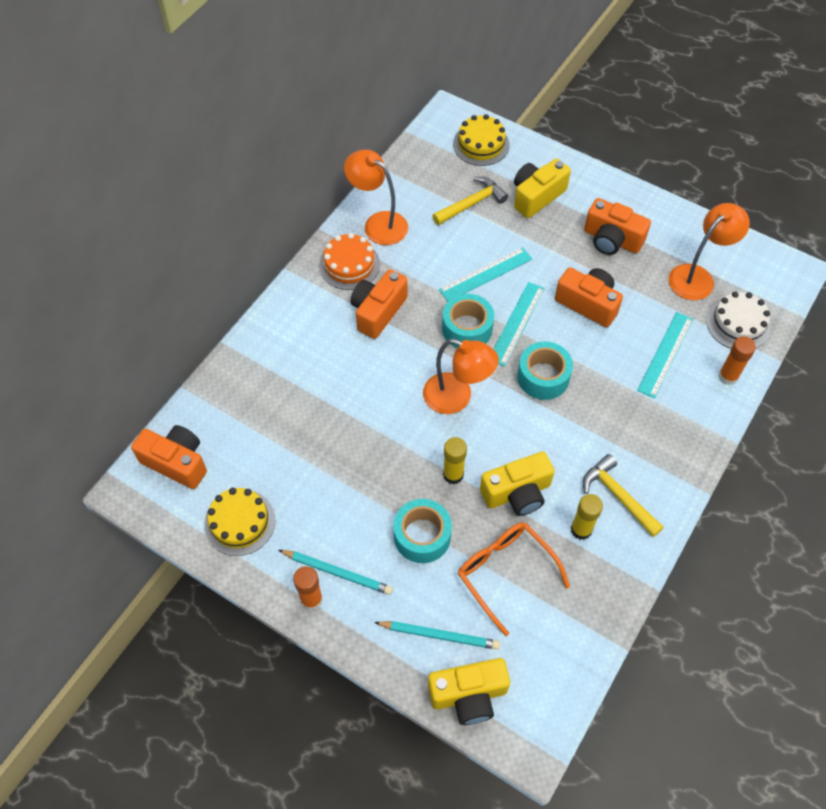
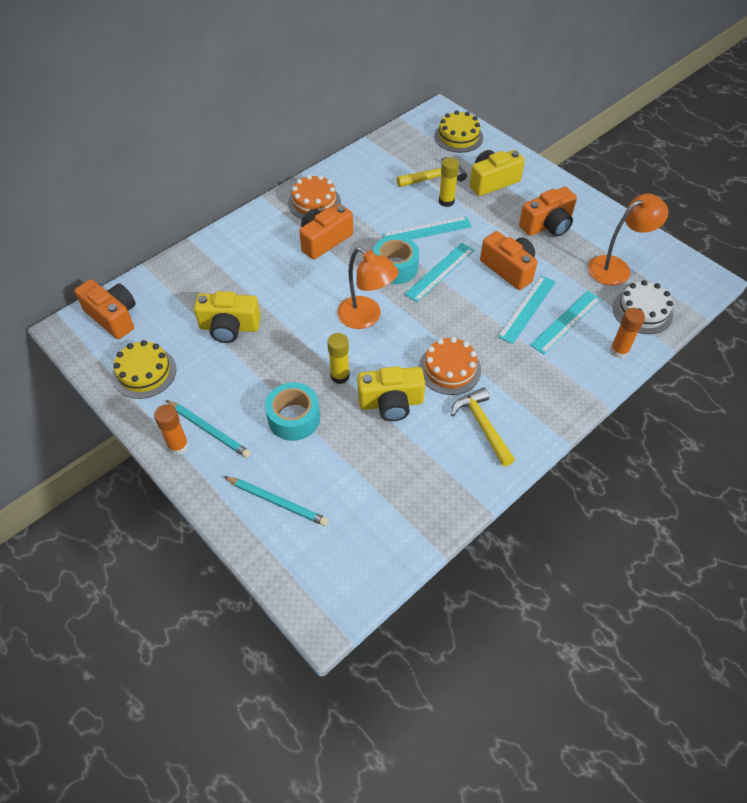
camera: 15 degrees right, 5 degrees down
orange lamp [344,150,408,245] -> none
yellow camera [428,658,510,725] -> yellow camera moved to [194,291,261,343]
orange glasses [458,522,570,636] -> none
turquoise tape [517,341,573,400] -> none
yellow glue stick [571,494,603,540] -> yellow glue stick moved to [439,157,459,207]
orange camera [584,198,651,255] -> orange camera turned 75 degrees counterclockwise [519,187,577,237]
none -> orange cake [419,337,481,395]
none -> turquoise ruler [498,275,556,344]

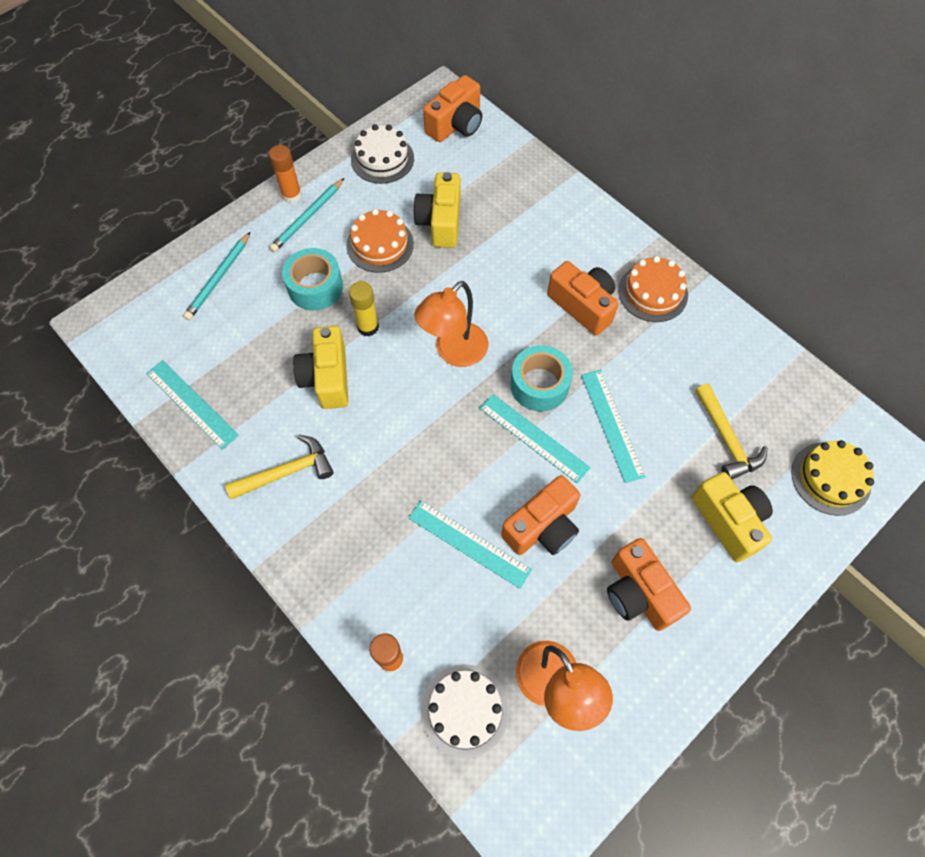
camera: 90 degrees right, 10 degrees up
yellow cake [112,340,176,399] -> white cake [351,124,414,184]
orange cake [419,337,481,395] -> orange cake moved to [346,209,414,273]
yellow glue stick [439,157,459,207] -> none
turquoise ruler [530,291,601,354] -> turquoise ruler moved to [146,360,239,450]

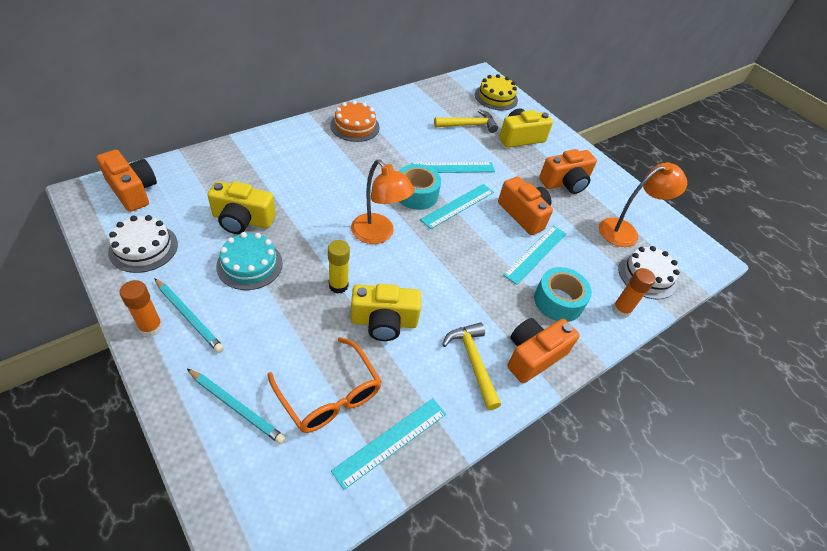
camera: 90 degrees left, 15 degrees down
turquoise tape [282,248,343,310] -> turquoise tape moved to [534,267,592,322]
orange cake [346,209,414,273] -> turquoise cake [216,232,283,290]
orange camera [547,261,618,336] -> orange camera moved to [507,318,580,383]
none -> orange glasses [267,337,382,433]

